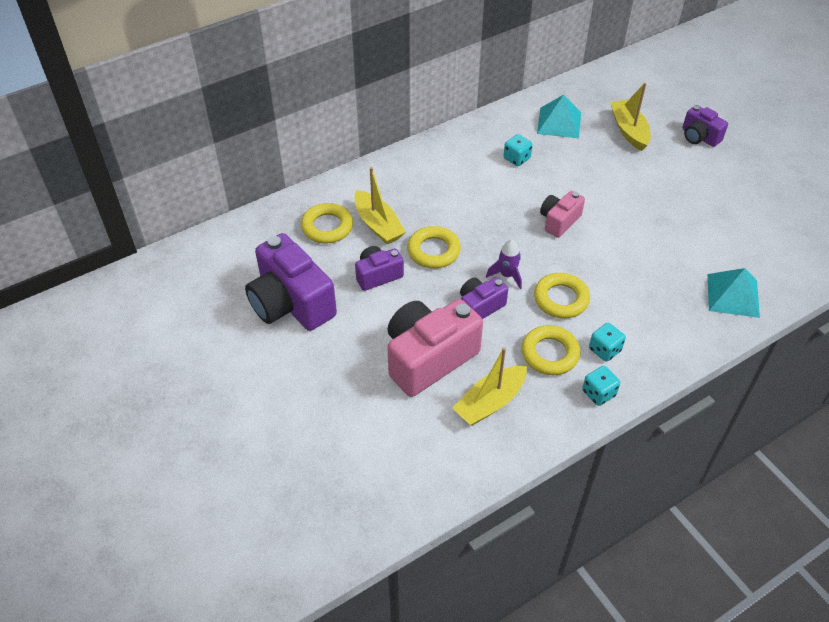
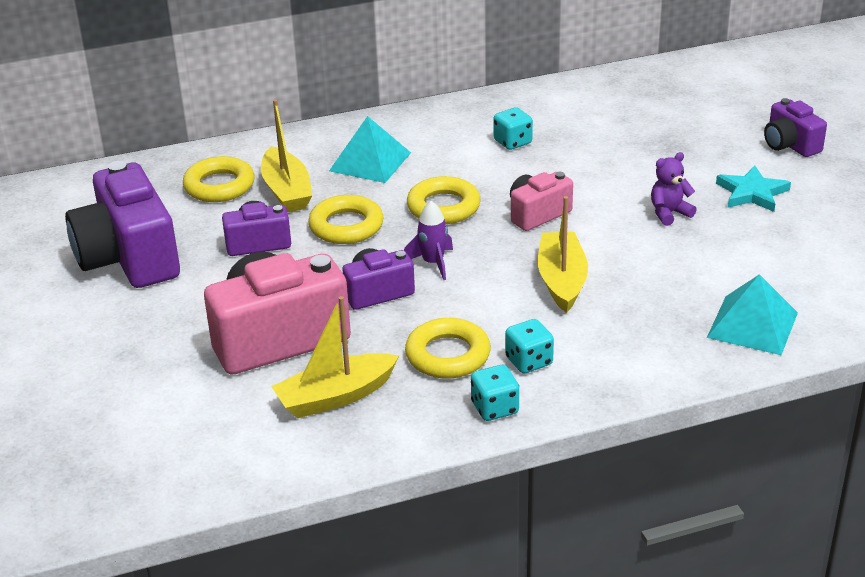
camera: 15 degrees right, 15 degrees down
yellow ring [534,273,590,318] -> yellow ring moved to [407,176,481,224]
turquoise pyramid [537,95,581,139] -> turquoise pyramid moved to [329,116,411,183]
yellow boat [610,83,651,151] -> yellow boat moved to [538,196,588,313]
none -> purple teddy bear [651,152,697,226]
none -> turquoise star [716,166,791,212]

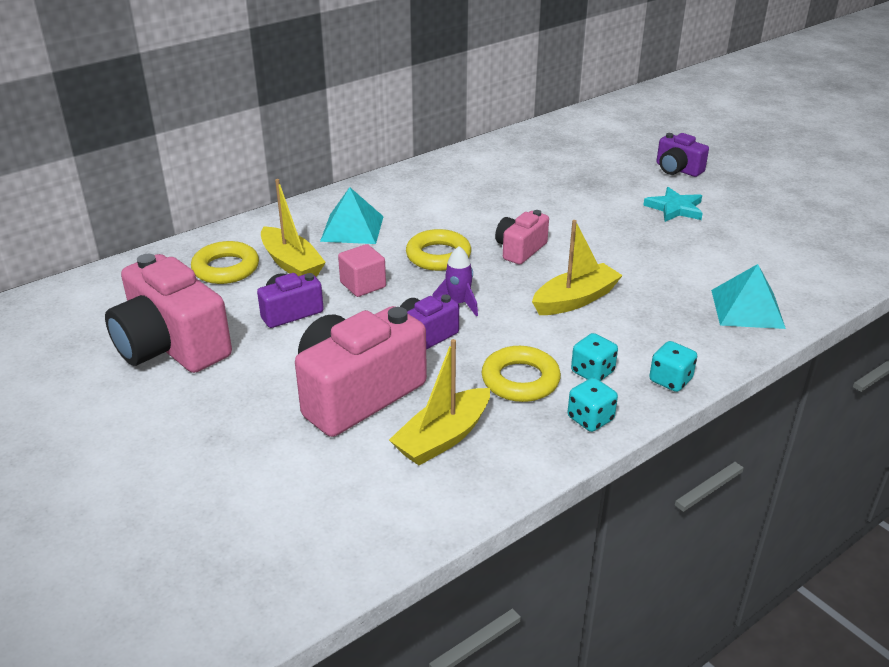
camera: 20 degrees left, 0 degrees up
purple camera [65,161,180,288] -> pink camera [105,254,232,373]
yellow ring [308,195,383,244] -> pink cube [338,244,386,297]
turquoise dice [494,107,533,150] -> turquoise dice moved to [649,341,697,392]
yellow boat [538,196,588,313] -> yellow boat turned 75 degrees clockwise [532,220,623,315]
purple teddy bear [651,152,697,226] -> none

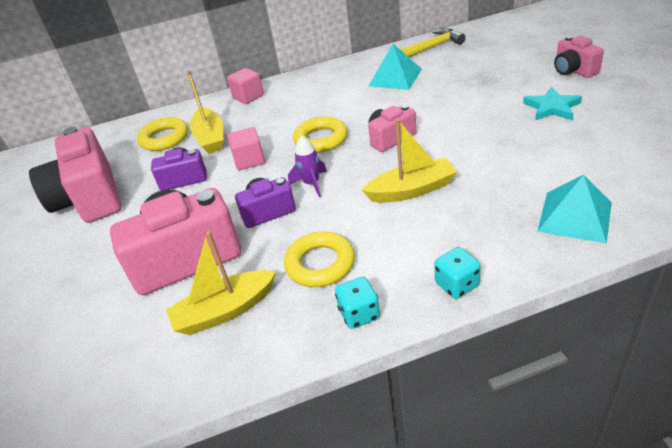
camera: 25 degrees right, 5 degrees up
turquoise pyramid [320,187,384,244] -> turquoise pyramid moved to [369,44,422,90]
turquoise dice [571,333,618,381] -> none
purple camera [657,133,709,177] -> pink camera [554,36,604,78]
none -> pink cube [227,68,264,104]
none -> yellow hammer [400,28,465,58]

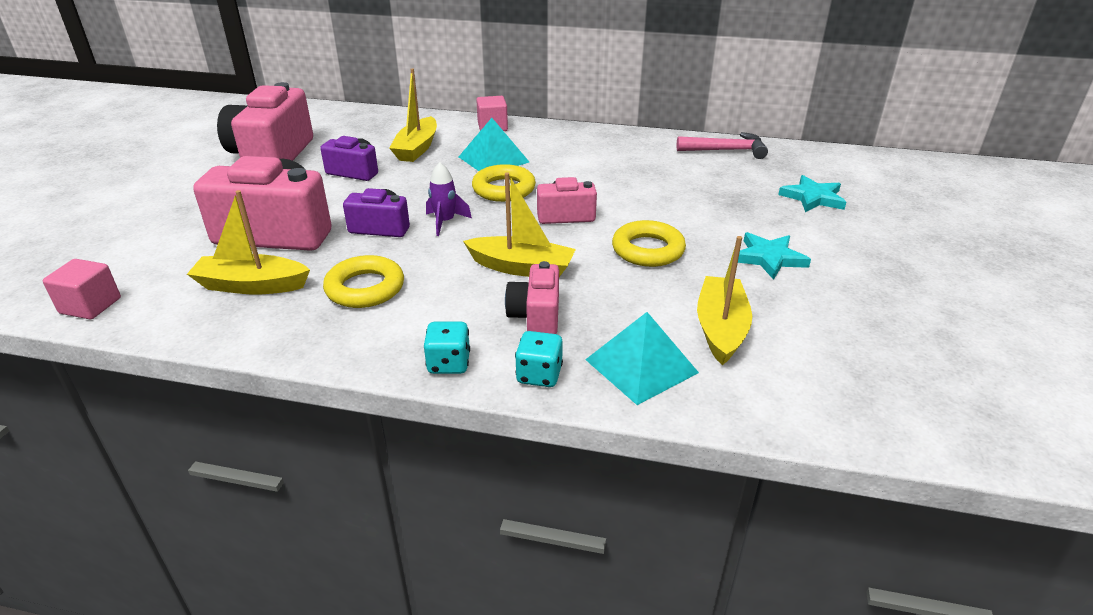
camera: 25 degrees right, 5 degrees down
yellow ring [137,117,188,151] -> yellow ring moved to [612,220,686,267]
pink cube [227,127,265,170] -> pink cube moved to [43,259,121,319]
turquoise dice [335,277,380,329] -> turquoise dice moved to [515,331,563,387]
turquoise pyramid [369,44,422,90] -> turquoise pyramid moved to [459,118,529,171]
yellow hammer [400,28,465,58] -> pink hammer [677,132,768,159]
pink camera [554,36,604,78] -> pink camera moved to [505,261,559,334]
none -> yellow boat [697,236,752,365]
none -> turquoise star [778,175,846,212]

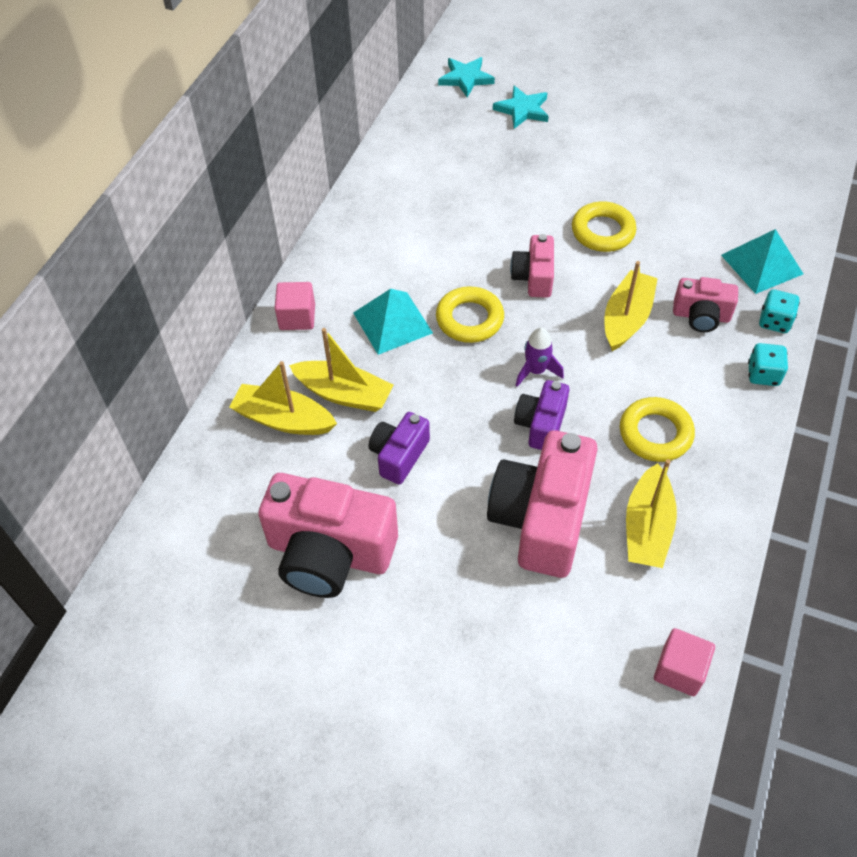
camera: 80 degrees left, 20 degrees up
pink hammer [677,132,768,159] -> none
yellow boat [697,236,752,365] -> yellow boat moved to [229,361,337,435]
turquoise star [738,232,811,280] -> turquoise star moved to [438,57,495,97]

